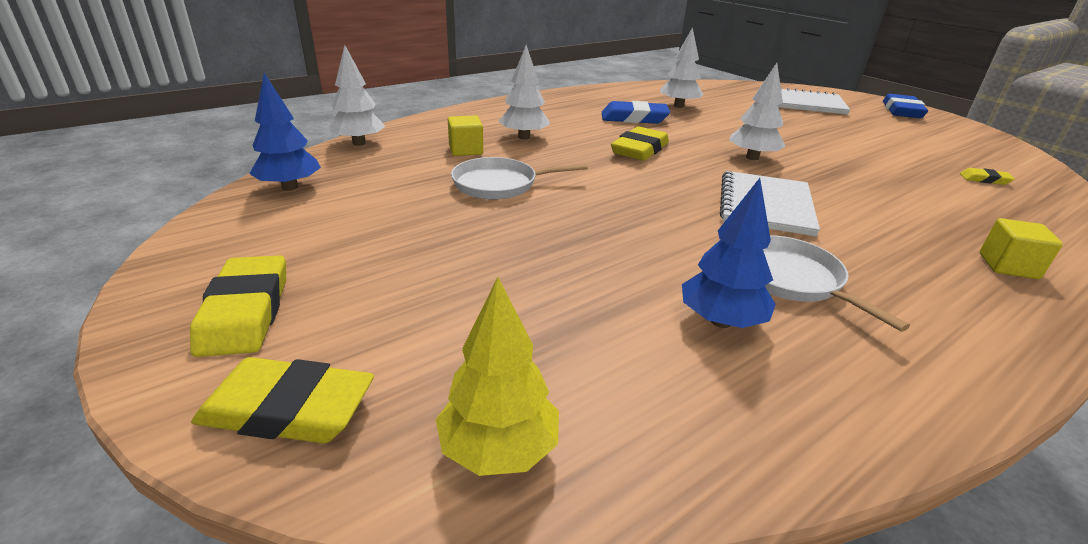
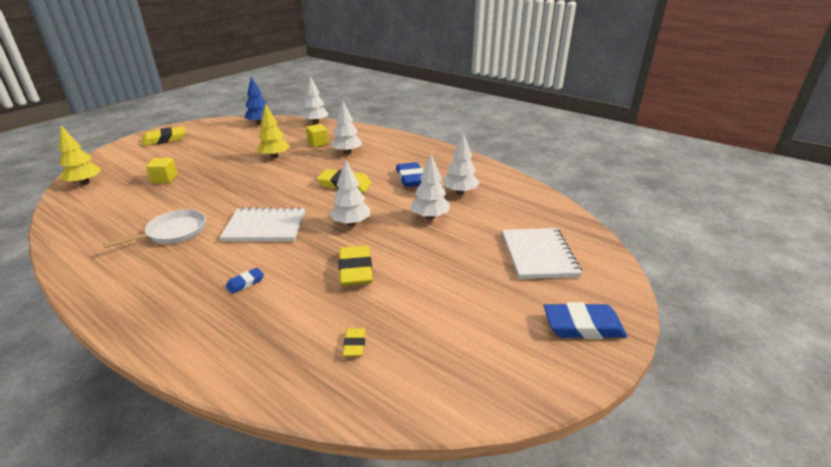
camera: 75 degrees right, 0 degrees up
yellow eraser [191,357,374,443] -> yellow eraser moved to [339,246,373,286]
white pan [451,157,588,200] -> yellow tree [257,103,289,158]
blue tree [682,178,776,328] -> none
yellow cube [980,218,1063,279] -> yellow cube moved to [146,158,178,183]
none -> blue eraser [226,268,264,294]
none -> white tree [410,154,450,220]

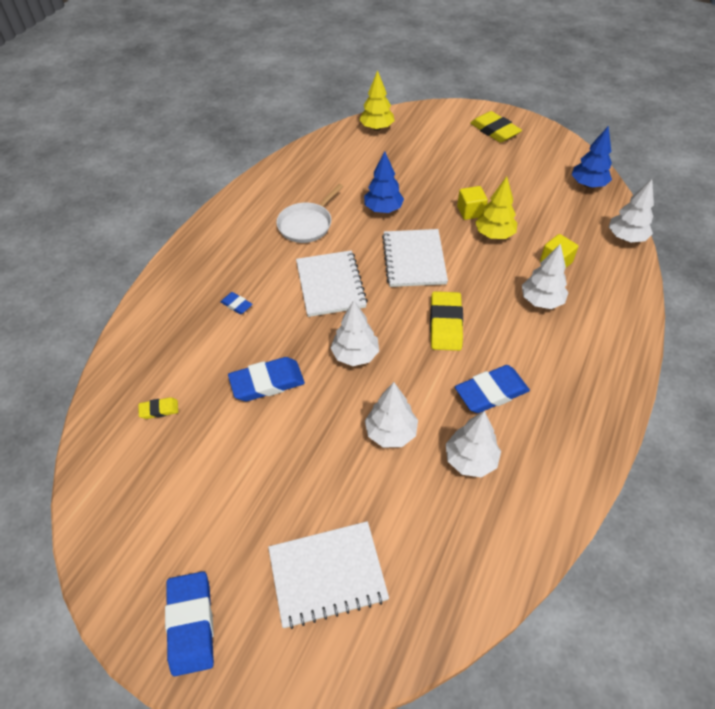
camera: 80 degrees right, 20 degrees up
white pan [103,209,206,248] -> white pan turned 90 degrees clockwise [276,184,343,243]
yellow cube [146,158,178,183] -> yellow cube moved to [457,186,488,220]
yellow eraser [339,246,373,286] -> blue eraser [228,357,305,401]
none -> blue tree [364,151,404,213]
none -> white notebook [382,229,448,287]

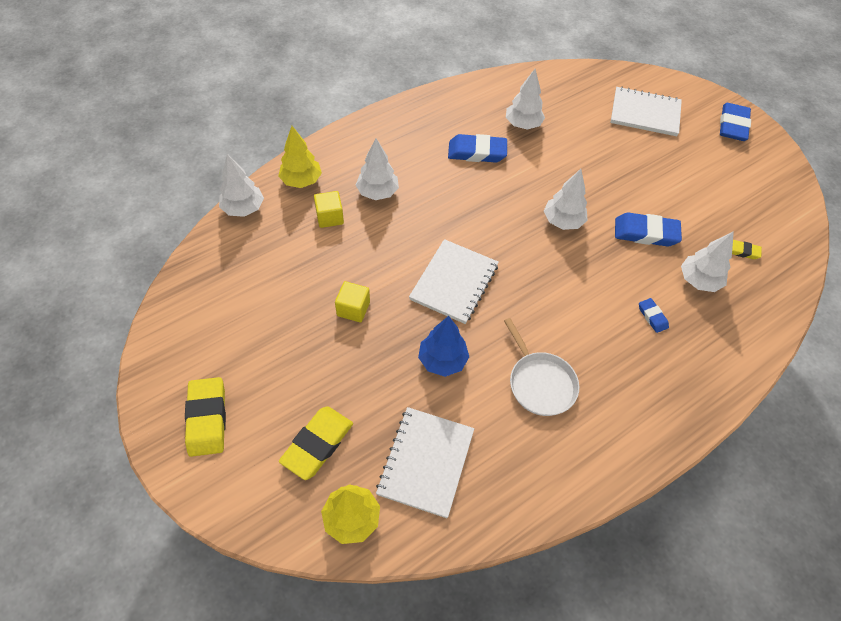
camera: 155 degrees left, 5 degrees up
white pan [276,184,343,243] -> white pan turned 90 degrees clockwise [504,318,579,416]
white notebook [296,250,368,317] -> white notebook moved to [376,407,474,518]
white tree [365,382,418,447] -> white tree moved to [681,231,734,292]
yellow eraser [430,291,463,351] -> yellow eraser moved to [279,406,353,480]
yellow tree [475,176,517,239] -> yellow tree moved to [278,126,322,188]
blue tree [571,126,612,188] -> none

